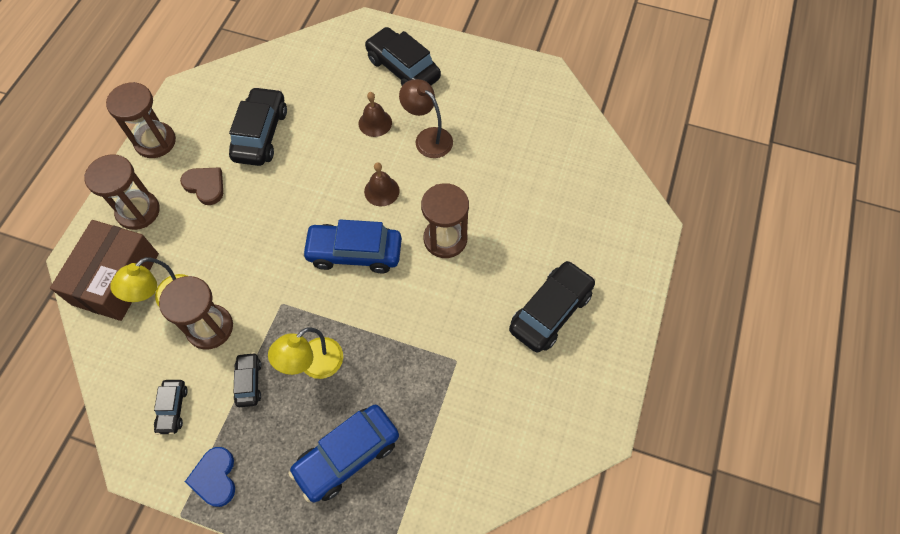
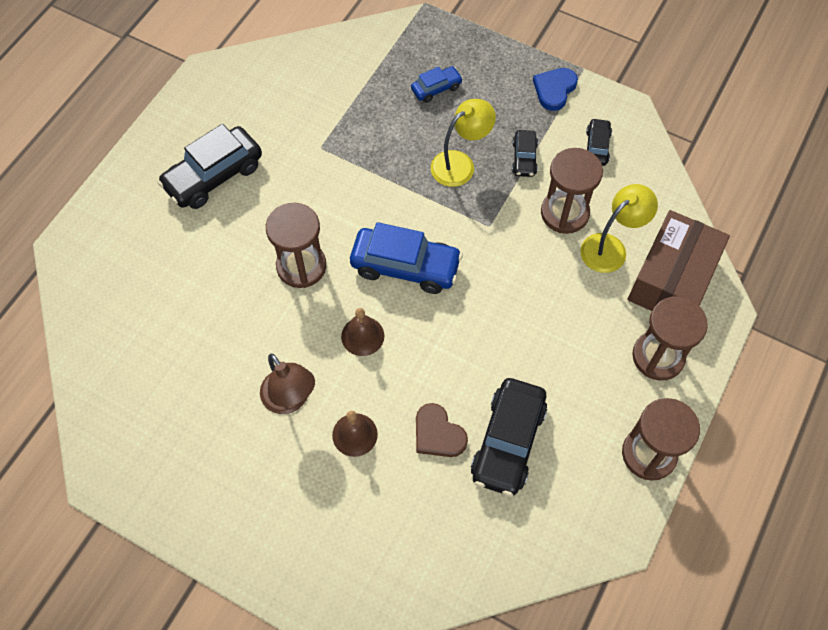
camera: 170 degrees left, 0 degrees up
brown heart [180,167,223,205] -> brown heart moved to [416,403,468,457]
blue heart [185,447,235,507] -> blue heart turned 150 degrees counterclockwise [533,68,578,111]
blue car [288,405,399,502] -> blue car [411,66,463,103], size x0.52
black car [365,27,441,86] -> none

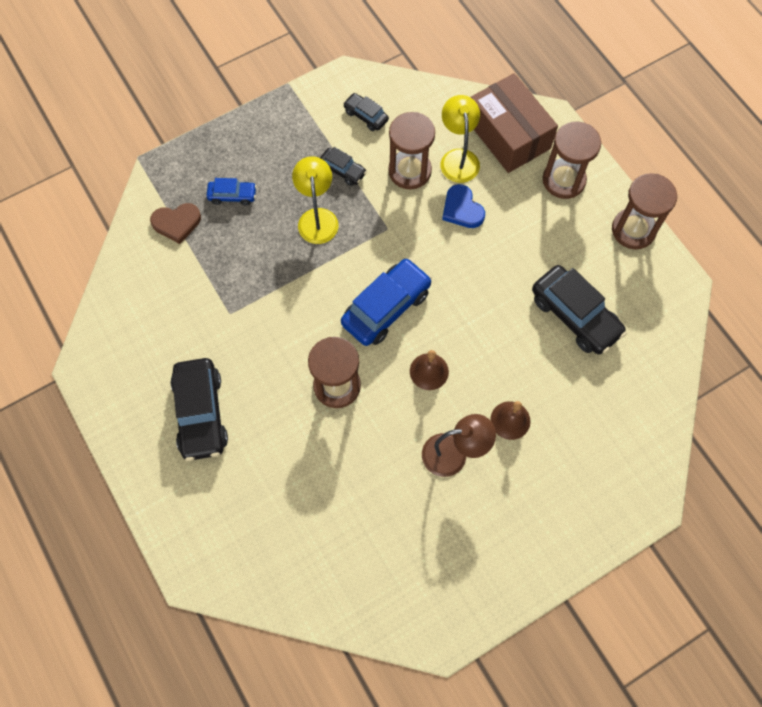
camera: 60 degrees left, 5 degrees up
blue car [411,66,463,103] -> blue car turned 90 degrees clockwise [207,178,257,206]
brown heart [416,403,468,457] -> brown heart moved to [150,203,201,244]
blue heart [533,68,578,111] -> blue heart moved to [442,184,485,228]

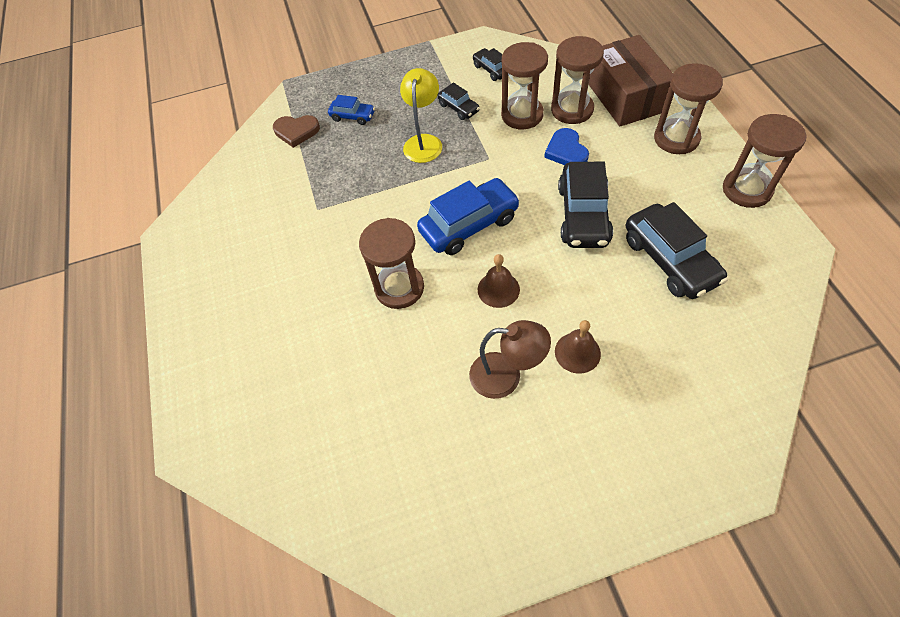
camera: 20 degrees right, 10 degrees down
black car [171,358,228,461] -> black car moved to [558,162,613,248]
yellow lamp [440,95,480,183] -> brown hourglass [551,36,604,124]

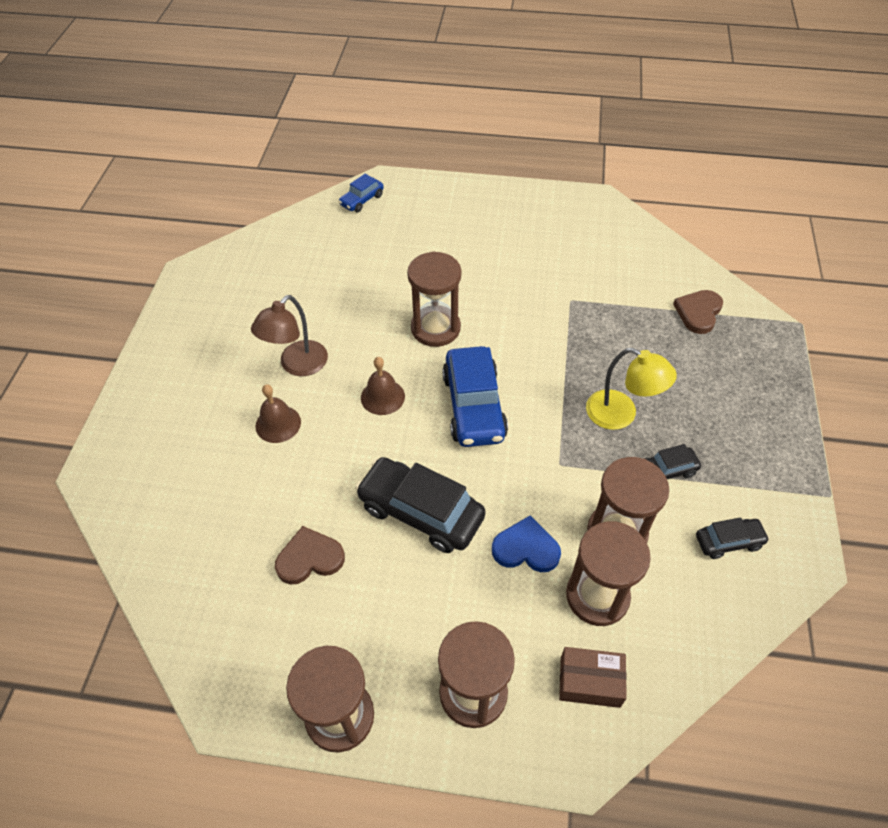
camera: 110 degrees right, 5 degrees down
blue car [328,95,375,125] -> blue car moved to [338,174,384,212]
brown box [588,35,673,126] -> brown box [559,647,627,708], size x0.52
black car [626,202,728,299] -> brown heart [275,526,345,584]

